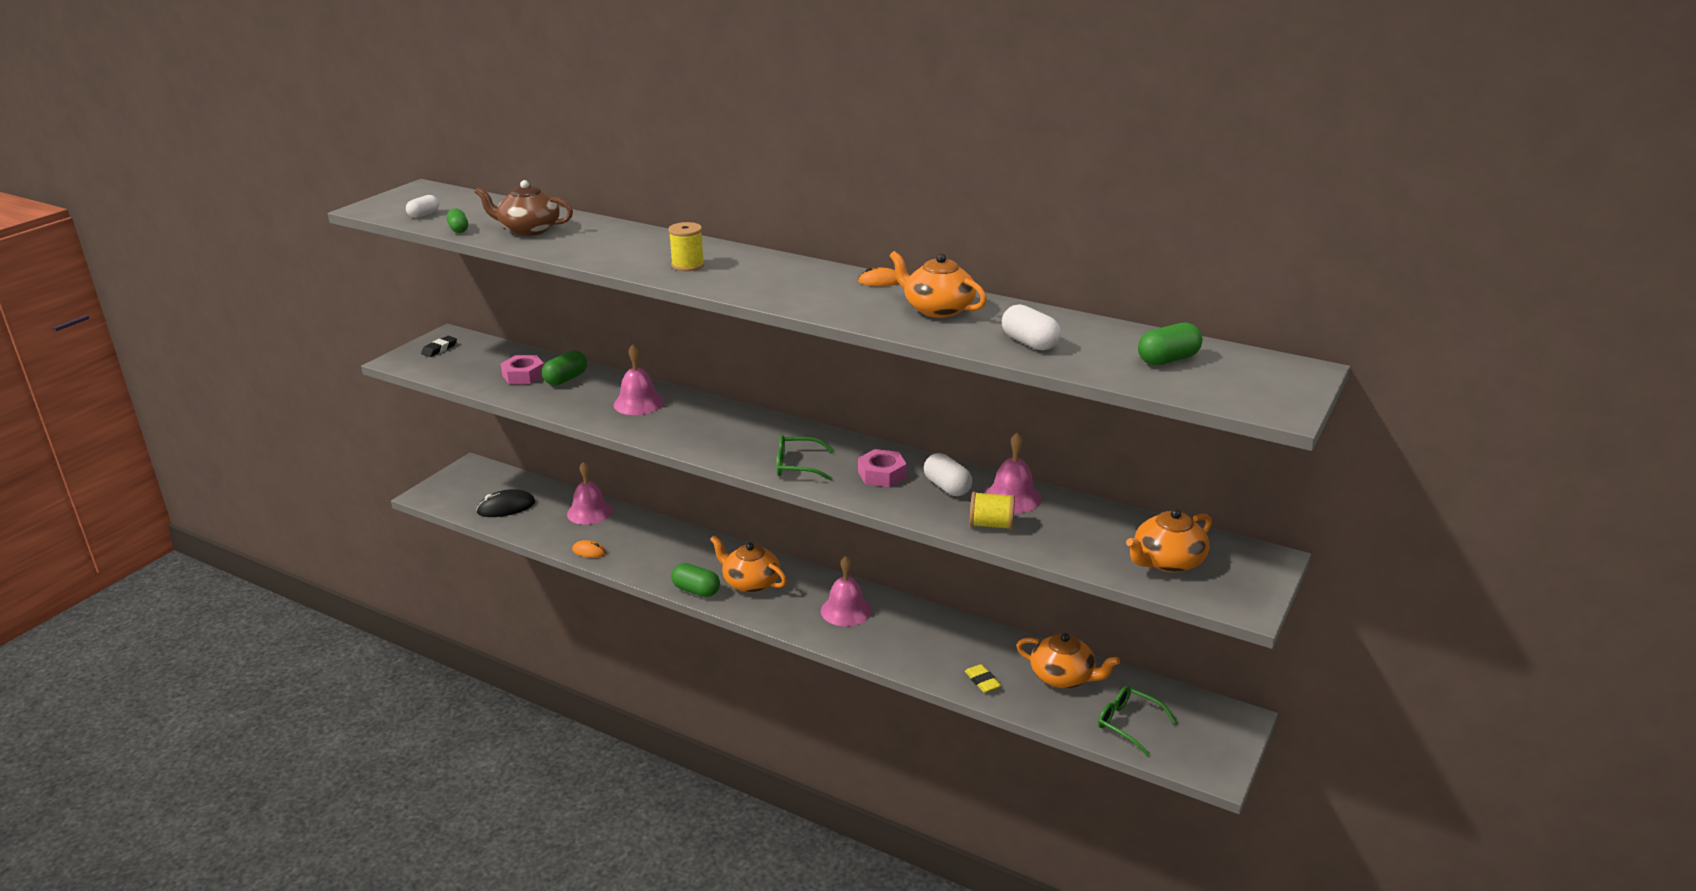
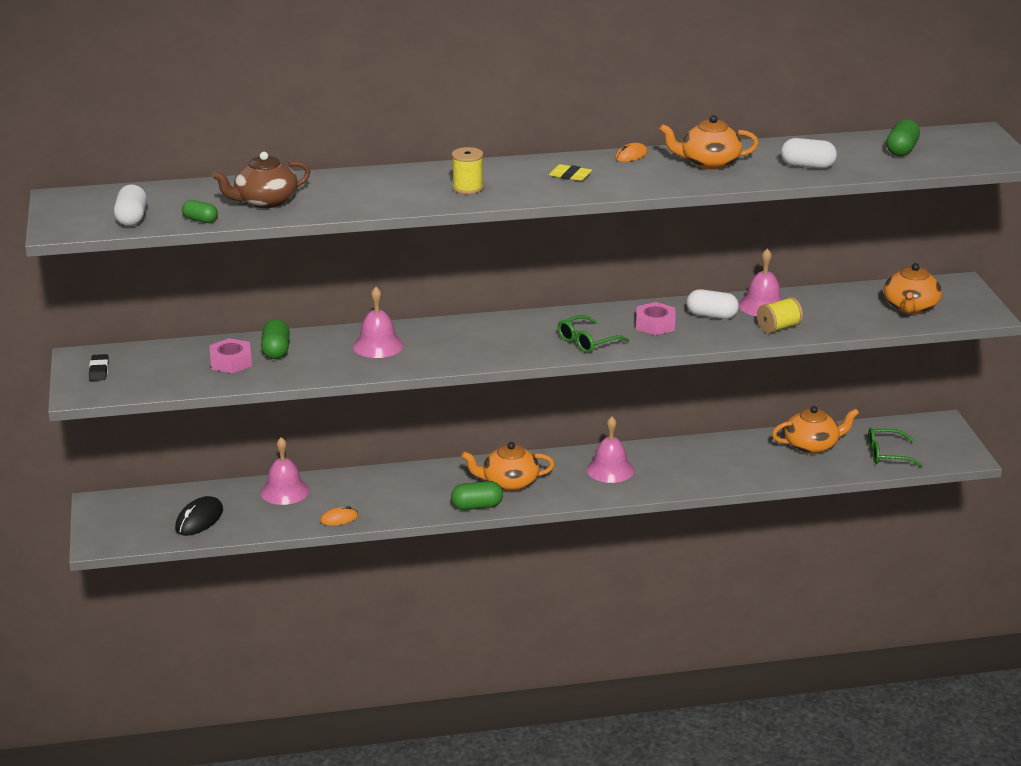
camera: 40 degrees left, 0 degrees up
white capsule [406,195,439,218] -> white capsule [114,184,147,226], size x1.51
yellow eraser [965,664,1001,693] -> yellow eraser moved to [549,164,592,181]

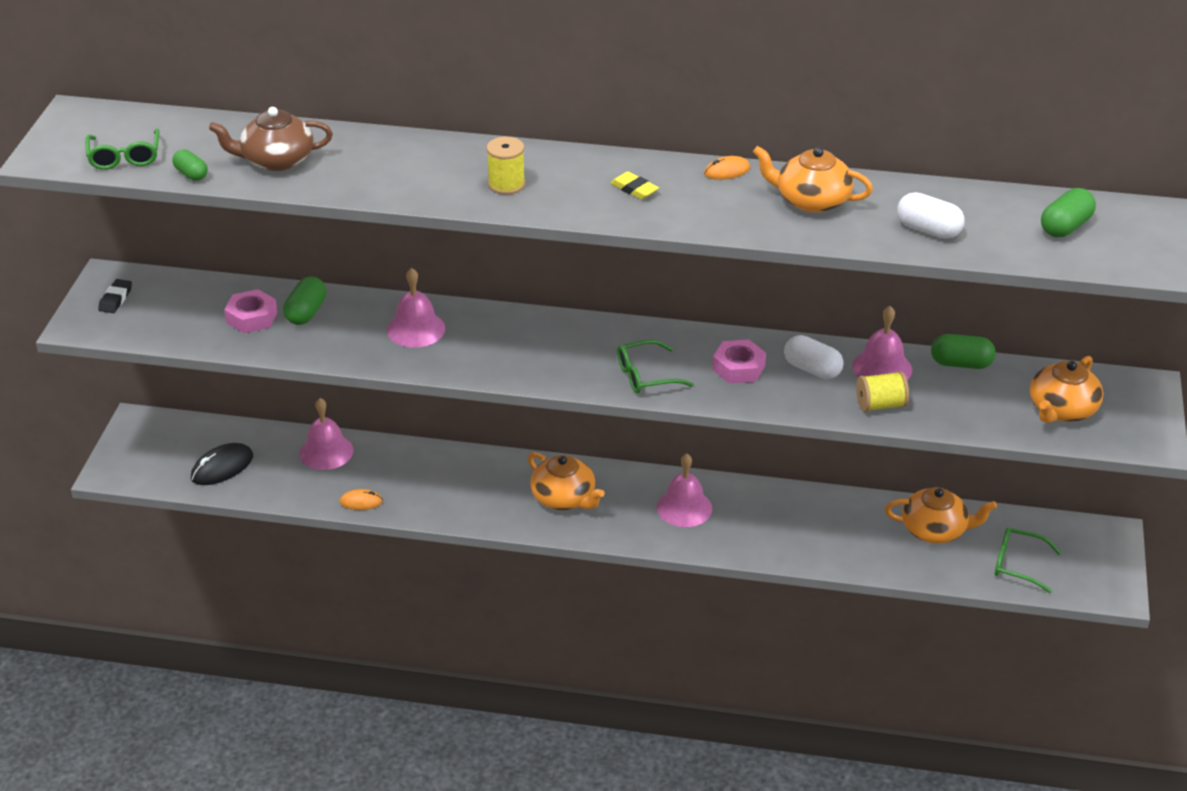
camera: 20 degrees right, 10 degrees up
white capsule [114,184,147,226] -> green glasses [85,129,160,170]
green capsule [451,481,503,510] -> green capsule moved to [931,334,996,369]
orange teapot [461,442,555,491] -> orange teapot turned 150 degrees counterclockwise [528,452,605,510]

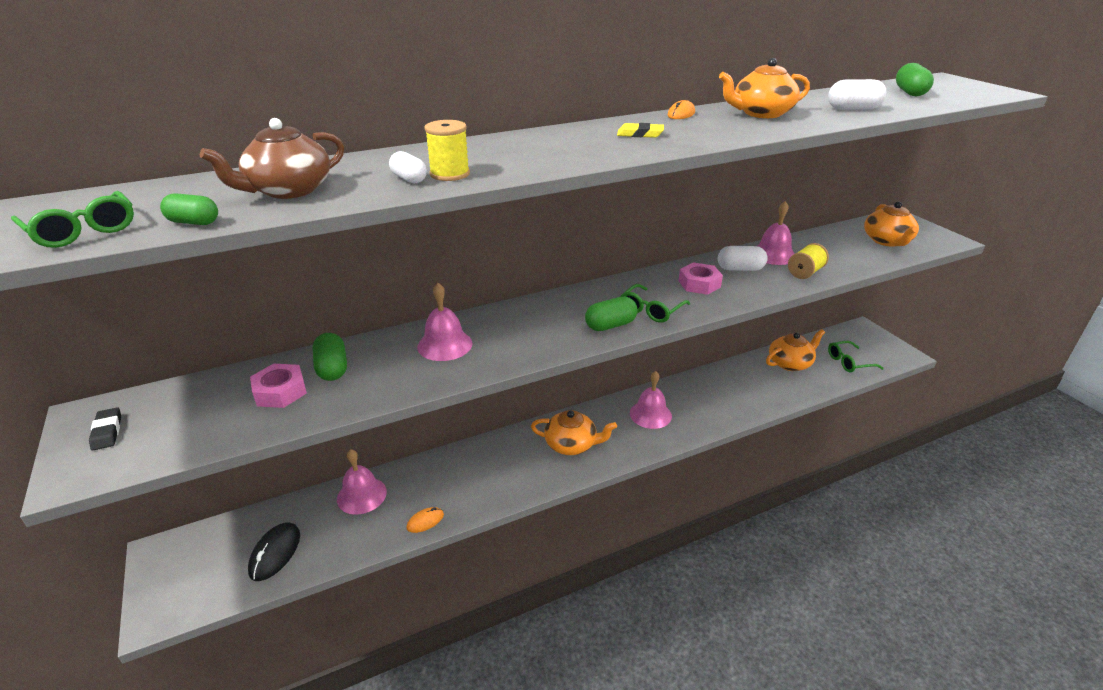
camera: 35 degrees left, 5 degrees down
yellow spool [486,137,525,195] -> yellow spool moved to [424,120,470,181]
green capsule [931,334,996,369] -> green capsule moved to [585,297,638,331]
none -> white capsule [389,151,427,183]

